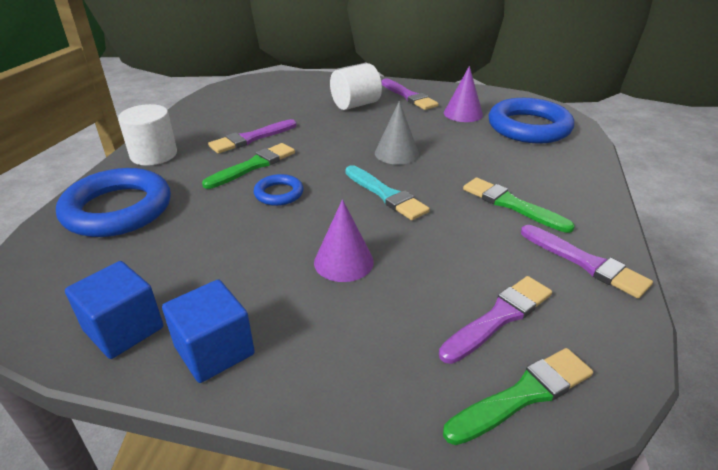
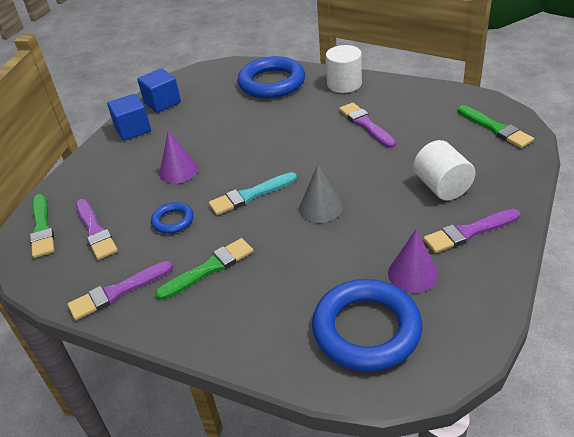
camera: 105 degrees right, 5 degrees up
green brush [202,143,295,189] -> green brush moved to [458,105,534,148]
blue ring [254,174,303,206] -> blue ring moved to [151,202,194,234]

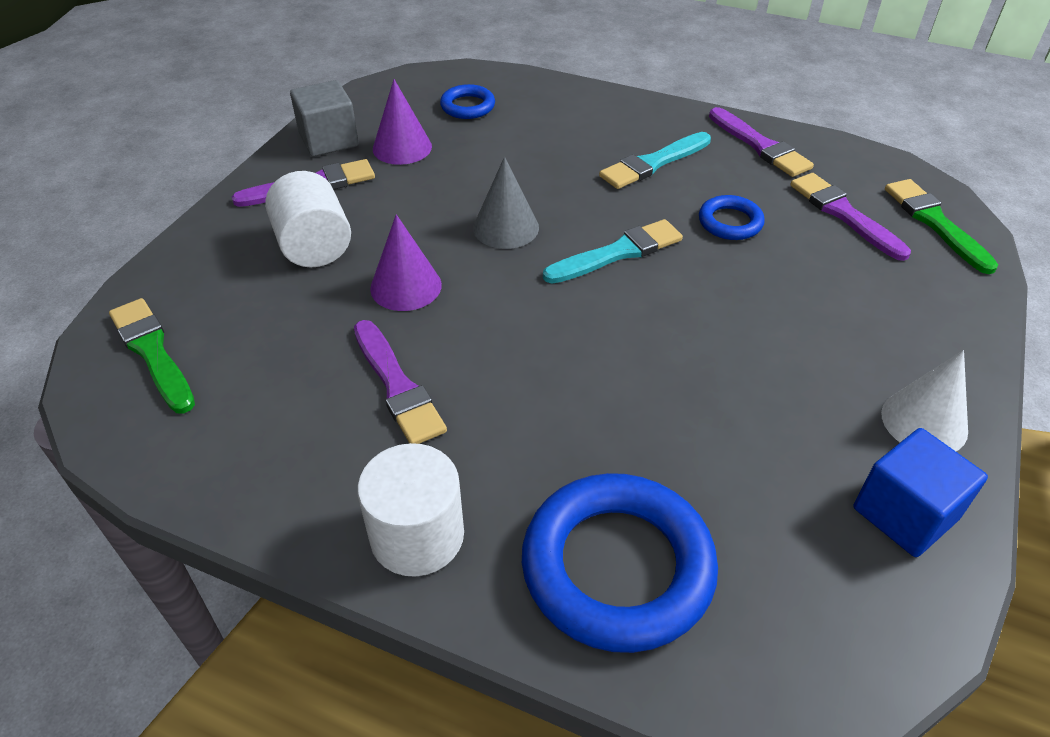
camera: 175 degrees right, 5 degrees up
purple brush [68,261,173,320] -> purple brush turned 90 degrees clockwise [709,107,814,177]
blue cube [107,94,151,141] -> white cone [881,350,968,451]
green brush [155,238,253,300] -> turquoise brush [599,132,711,189]
purple cone [159,130,198,184] -> purple cone moved to [370,214,442,311]
blue ring [312,279,422,372] -> blue ring [440,84,495,119], size x0.49
none -> grey cube [290,80,359,157]

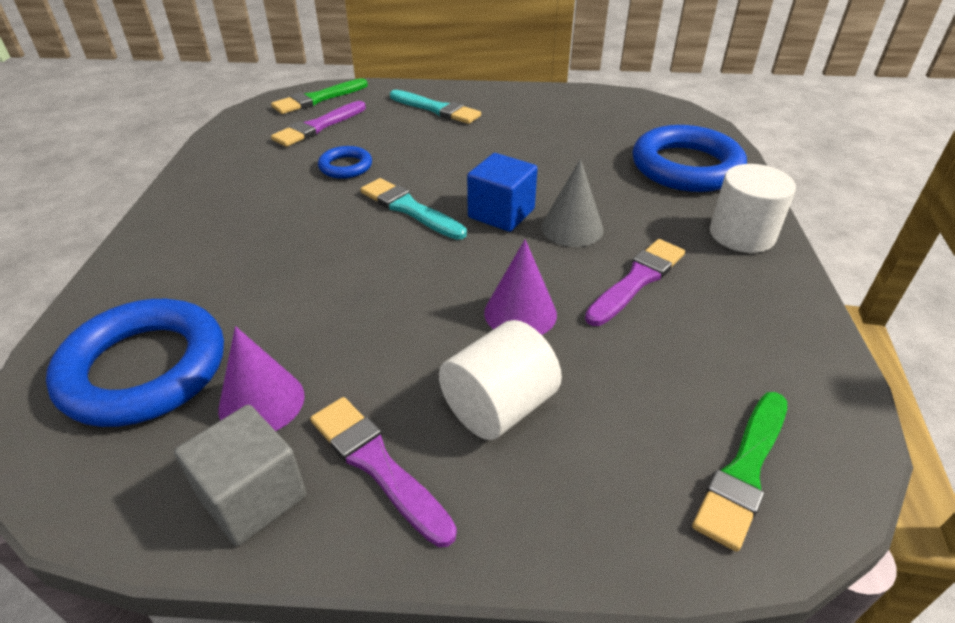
camera: 110 degrees left, 5 degrees down
blue ring [440,84,495,119] -> blue ring [46,299,224,427], size x2.05
grey cone [473,156,539,249] -> grey cone moved to [541,159,604,247]
turquoise brush [599,132,711,189] -> turquoise brush moved to [390,90,481,124]
purple brush [709,107,814,177] -> none
blue cube [853,428,988,557] -> blue cube moved to [467,153,538,232]
white cone [881,350,968,451] -> none

